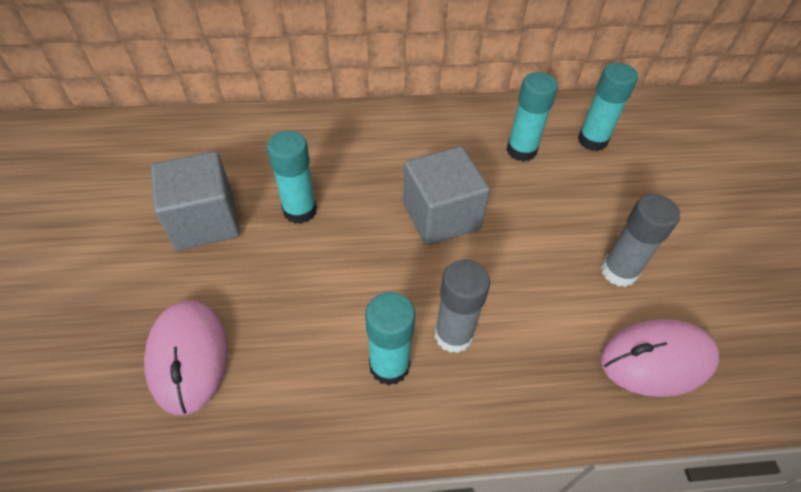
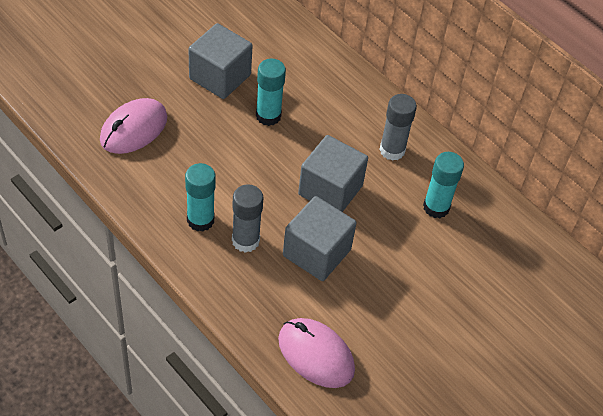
camera: 50 degrees right, 0 degrees up
turquoise glue stick [578,63,638,151] -> none
grey glue stick [601,194,680,287] -> grey glue stick moved to [379,94,417,161]
none -> grey cube [283,196,356,281]

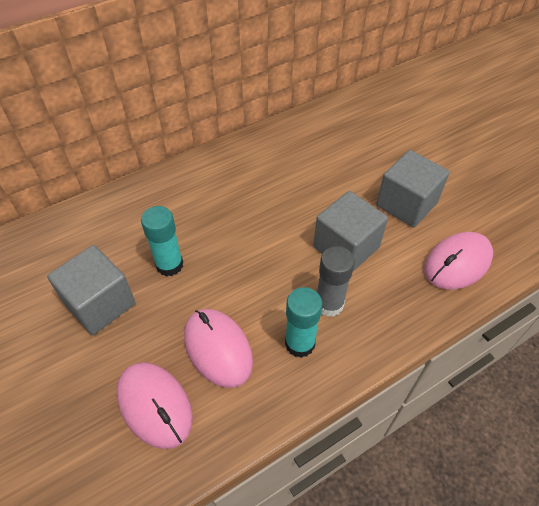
camera: 75 degrees left, 0 degrees up
grey cube [298,135,368,212] -> grey cube moved to [376,150,450,228]
grey glue stick [379,94,417,161] -> none
turquoise glue stick [423,152,464,218] -> none
none -> pink mouse [184,309,253,388]

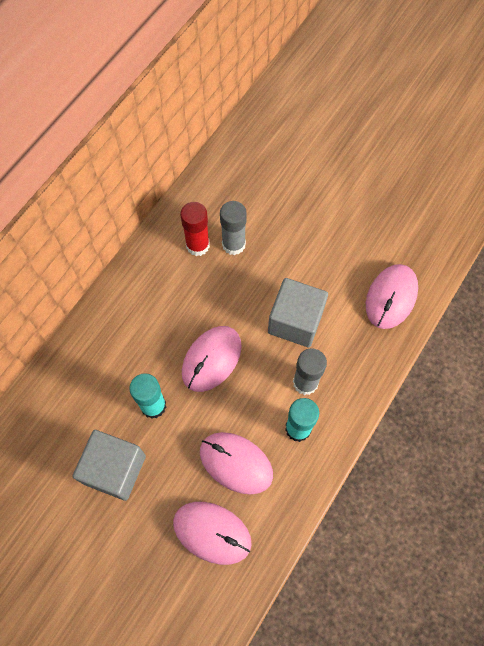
camera: 25 degrees left, 15 degrees up
grey cube [376,150,450,228] -> none
none -> red glue stick [180,202,210,256]
none -> pink mouse [182,326,242,392]
none -> grey glue stick [220,201,247,255]

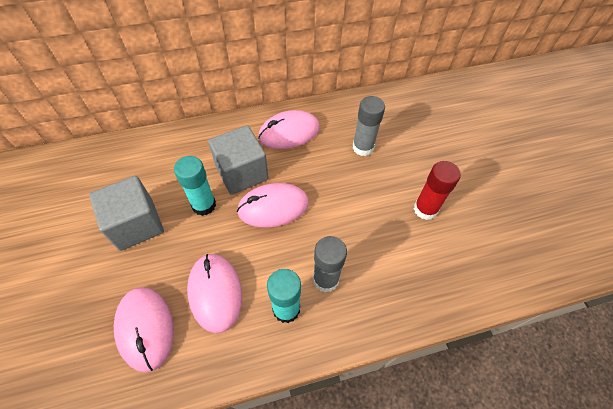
camera: 40 degrees right, 10 degrees down
red glue stick [180,202,210,256] -> red glue stick moved to [414,161,461,220]
grey cube [268,278,328,347] -> grey cube moved to [208,125,269,195]
pink mouse [366,264,418,329] -> pink mouse moved to [258,110,320,149]

